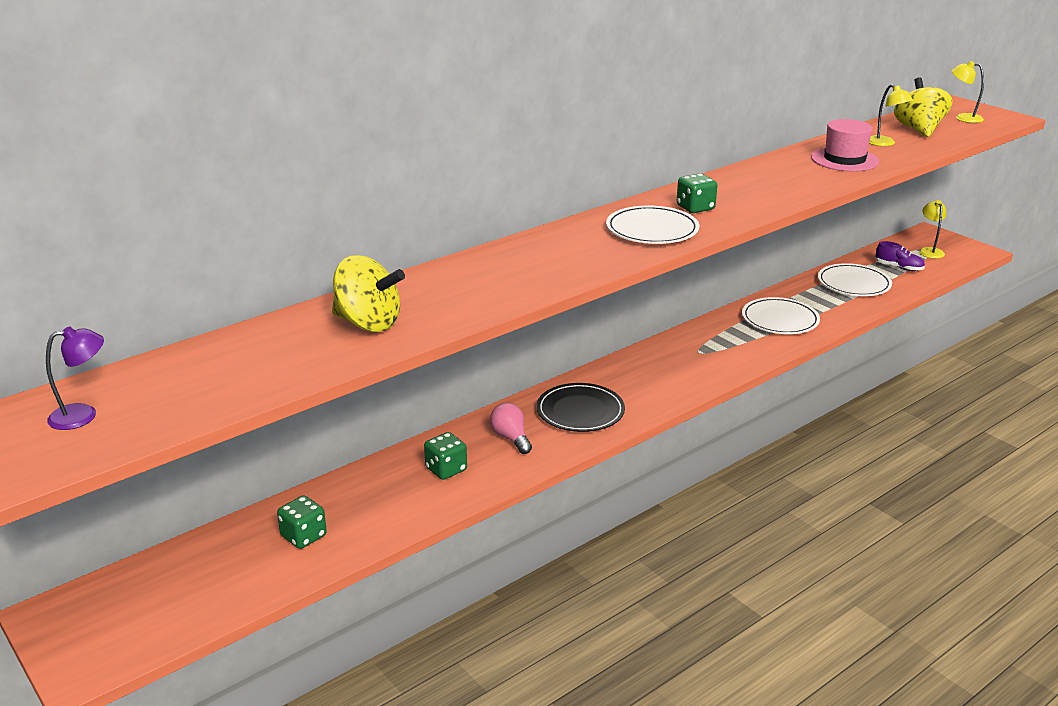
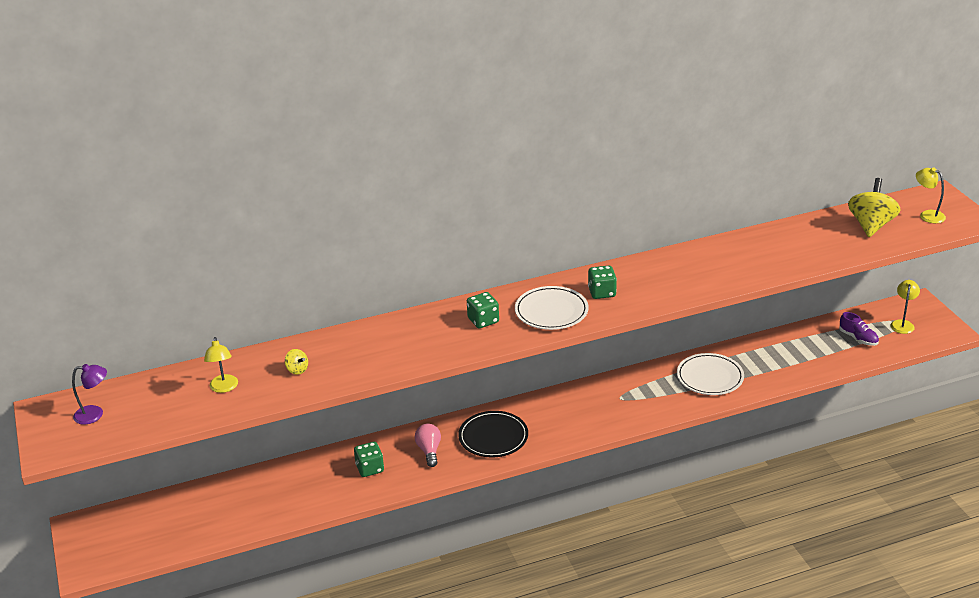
camera: 20 degrees right, 5 degrees up
green dice [277,495,327,549] -> green dice moved to [467,292,499,328]
yellow spinning top [332,255,405,332] -> yellow spinning top [285,349,308,375], size x0.45
pink hat [811,119,879,172] -> none
white plate [818,263,892,296] -> none
yellow lamp [869,84,913,146] -> yellow lamp moved to [204,337,238,393]

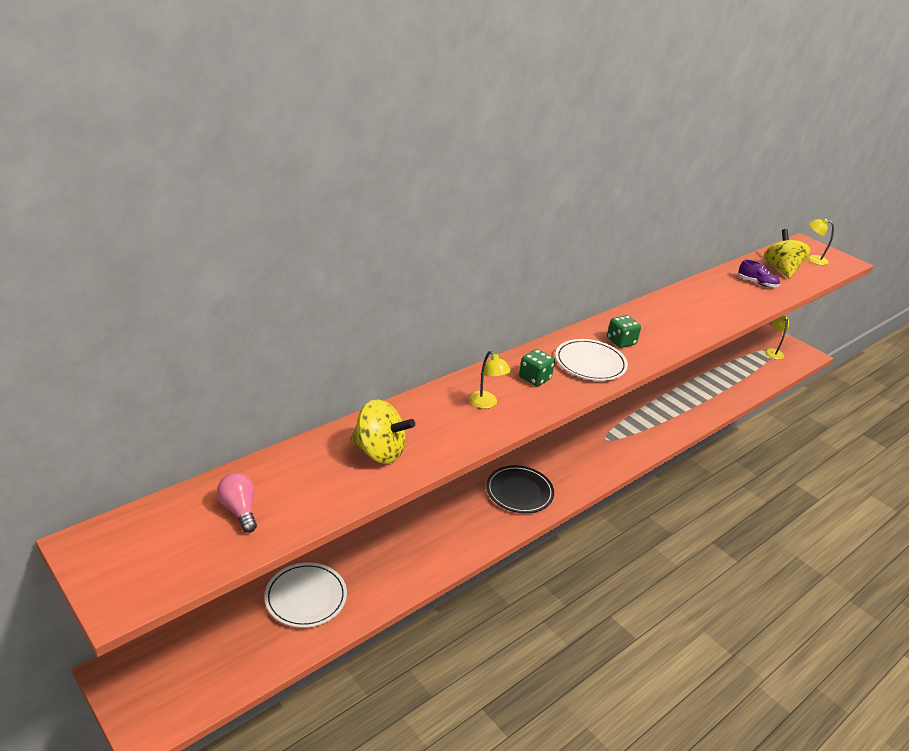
camera: 25 degrees left, 0 degrees up
purple lamp [72,364,107,425] -> none
yellow lamp [204,337,238,393] -> yellow lamp moved to [469,351,511,409]
yellow spinning top [285,349,308,375] -> yellow spinning top [350,399,415,464], size x2.22
green dice [354,442,384,477] -> none
pink light bulb [415,424,441,467] -> pink light bulb moved to [217,473,257,533]
white plate [677,353,744,395] -> white plate moved to [264,562,347,628]
purple shoe [839,312,879,346] -> purple shoe moved to [738,260,780,287]

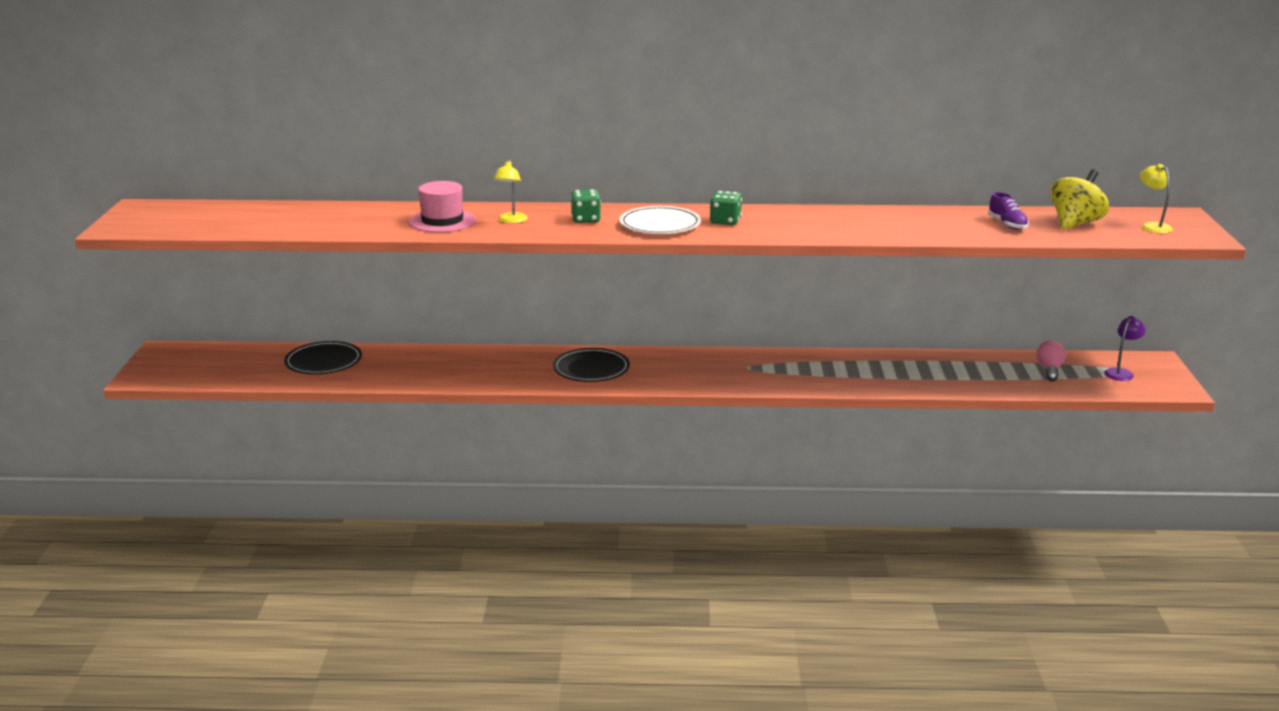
camera: 45 degrees right, 10 degrees down
pink light bulb [217,473,257,533] -> pink light bulb moved to [1036,340,1066,381]
white plate [264,562,347,628] -> black plate [284,341,362,374]
yellow spinning top [350,399,415,464] -> none
yellow lamp [765,316,789,360] -> purple lamp [1104,316,1146,381]
none -> pink hat [409,181,476,233]

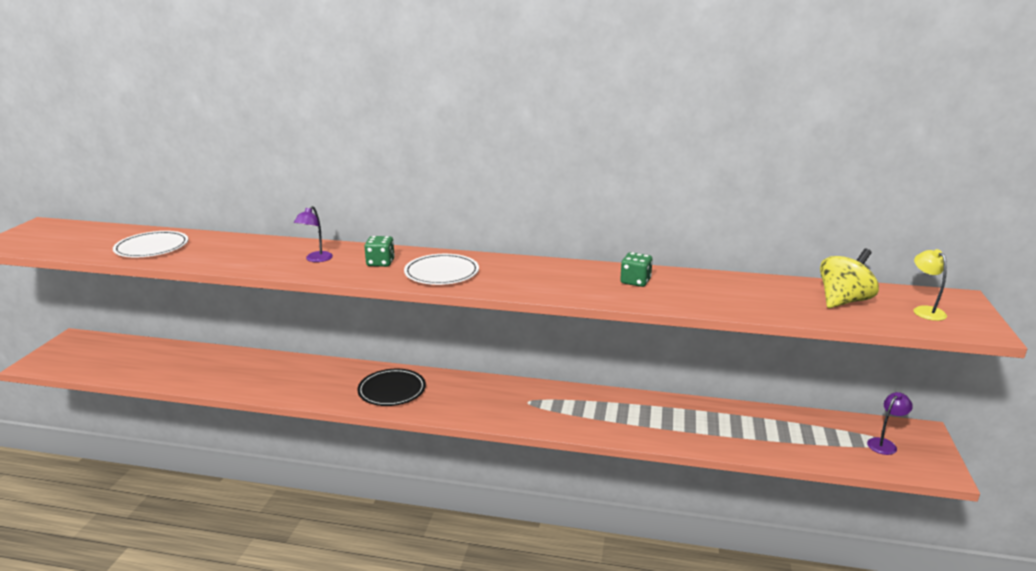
camera: 10 degrees right, 0 degrees up
black plate [284,341,362,374] -> none
pink hat [409,181,476,233] -> none
yellow lamp [493,160,528,223] -> purple lamp [294,206,333,262]
green dice [710,191,742,225] -> green dice moved to [620,252,653,287]
purple shoe [988,192,1029,230] -> none
pink light bulb [1036,340,1066,381] -> none
none -> white plate [113,231,188,257]

